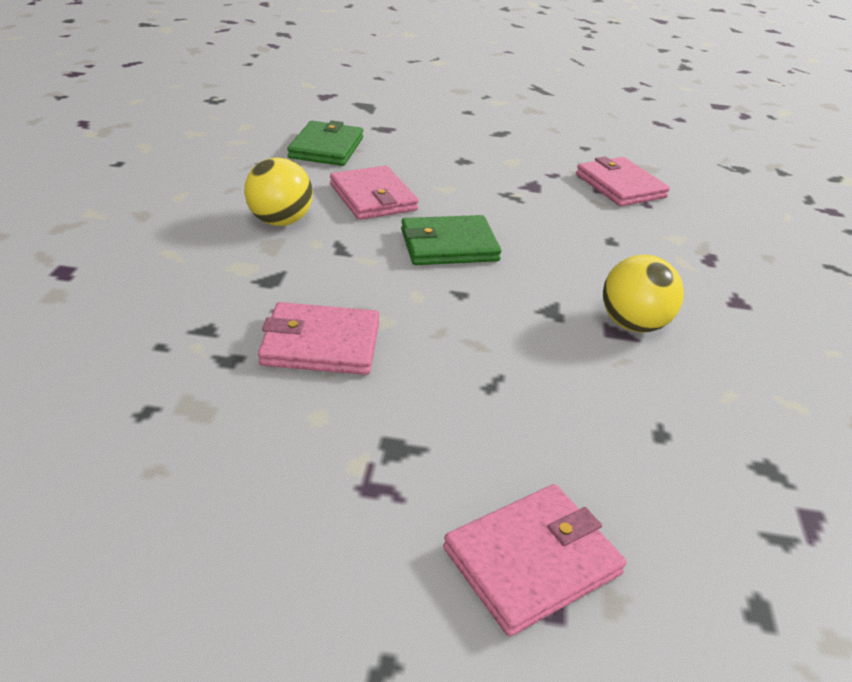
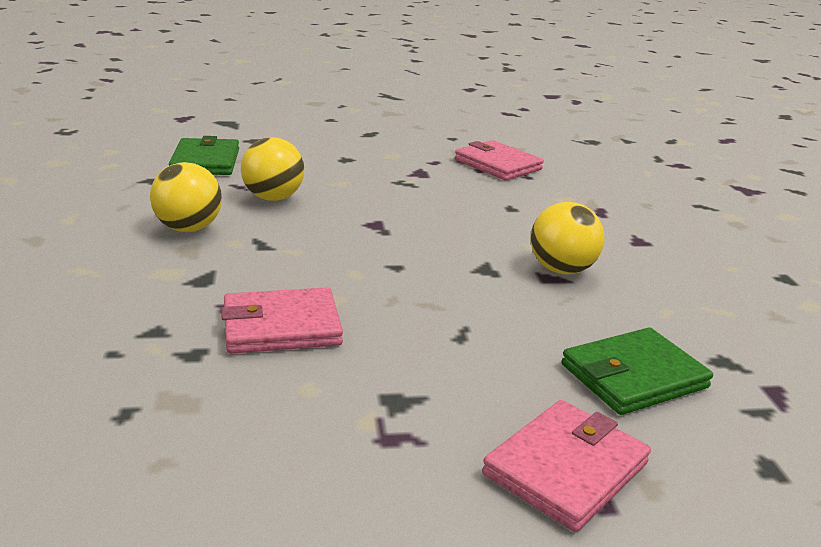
camera: 15 degrees left, 10 degrees down
pink wallet [330,166,419,220] -> yellow ball [241,137,304,201]
green wallet [401,215,501,265] -> green wallet moved to [561,328,713,415]

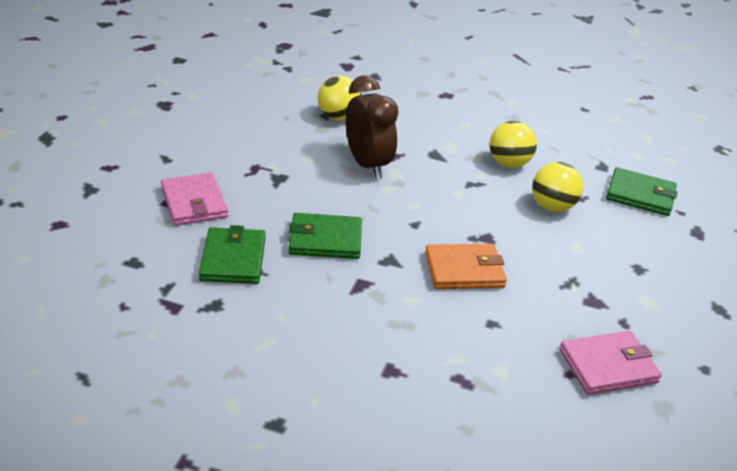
camera: 115 degrees right, 10 degrees up
pink wallet [221,287,343,354] -> brown clock [346,75,399,179]
yellow ball [531,202,605,274] -> yellow ball moved to [318,76,362,121]
none -> green wallet [289,213,362,259]
none -> orange wallet [425,244,507,289]

